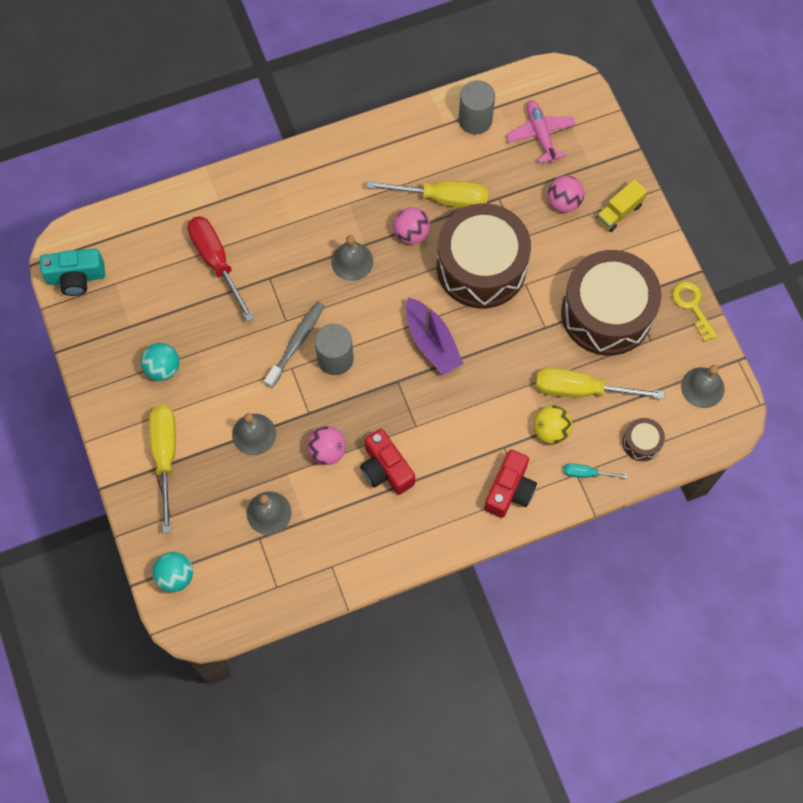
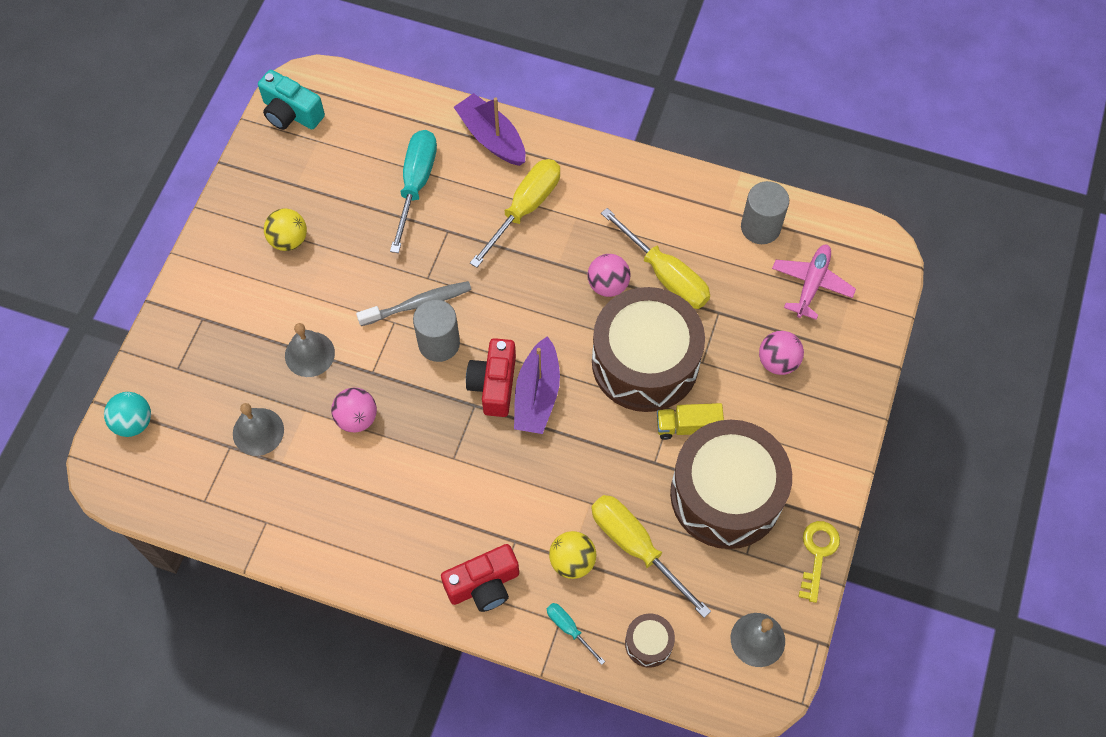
camera: 40 degrees right, 5 degrees down
turquoise ball [141,343,179,381] -> yellow ball [264,208,307,251]
yellow screwdriver [149,405,176,533] -> yellow screwdriver moved to [470,159,560,268]
red screwdriver [188,216,254,322] -> turquoise screwdriver [390,130,437,253]
grey bell [331,235,373,281] -> none
red camera [360,429,415,495] -> red camera moved to [466,338,516,417]
yellow truck [596,179,647,232] -> yellow truck moved to [657,403,724,440]
none -> purple boat [454,93,526,166]

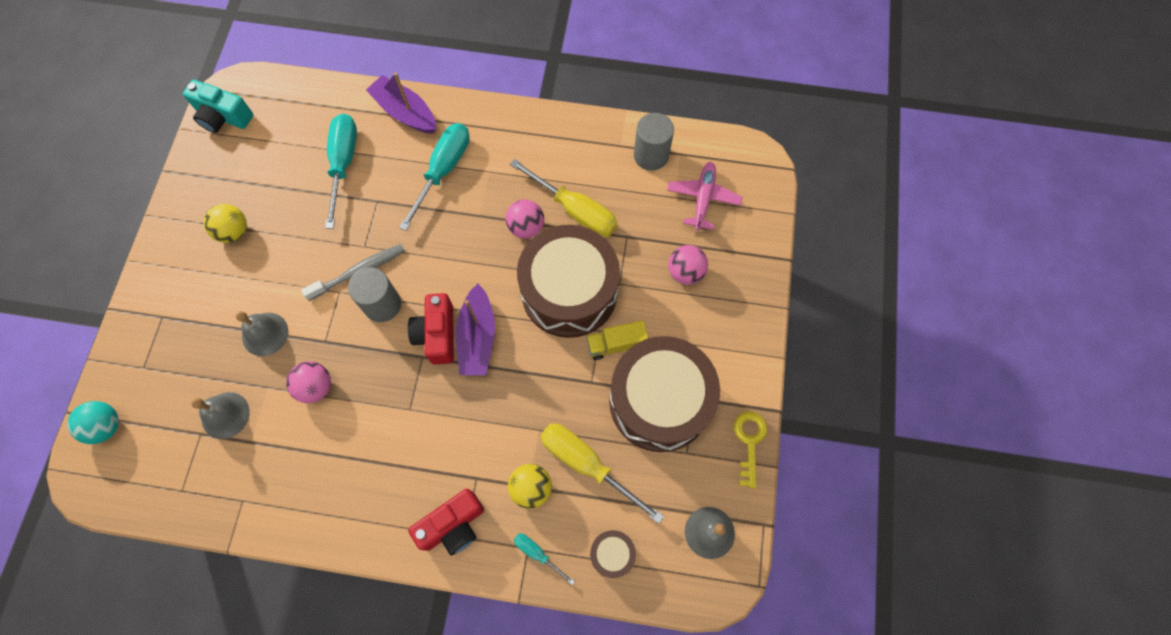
camera: 10 degrees left, 5 degrees up
yellow screwdriver [470,159,560,268] -> turquoise screwdriver [399,123,470,231]

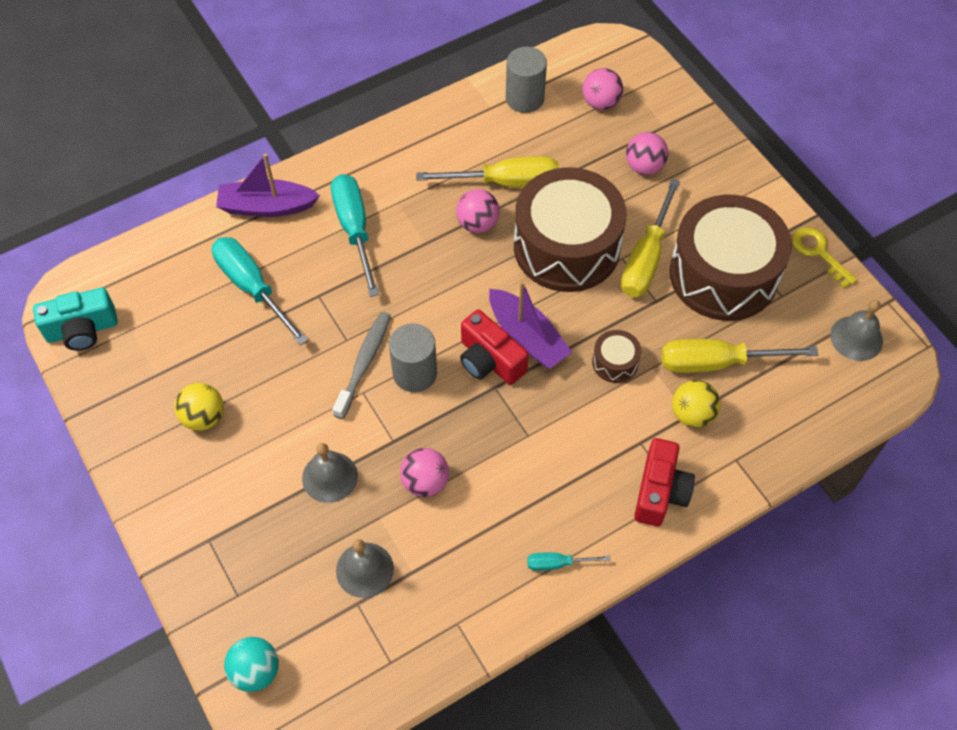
camera: 40 degrees left, 10 degrees down
turquoise screwdriver [514,534,575,585] -> turquoise screwdriver moved to [527,553,610,571]
yellow truck [586,321,648,360] -> yellow screwdriver [621,179,680,297]
brown drum [590,530,636,578] -> brown drum moved to [592,330,641,383]
pink plane [667,162,742,230] -> pink ball [582,68,623,110]

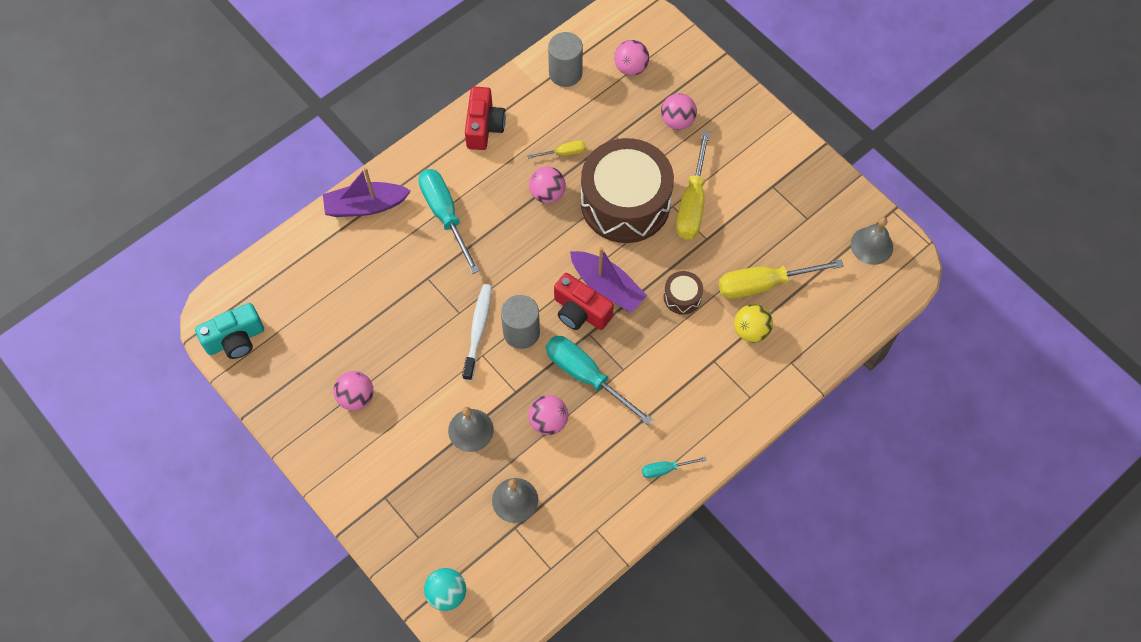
camera: 10 degrees left, 5 degrees up
yellow ball [175,383,224,431] -> pink ball [334,371,373,410]
turquoise screwdriver [212,237,308,345] -> turquoise screwdriver moved to [546,336,653,425]
grey toothbrush [332,312,391,419] -> white toothbrush [462,284,492,381]
yellow screwdriver [416,156,559,187] -> yellow screwdriver [527,140,586,159], size x0.49
red camera [634,438,695,527] -> red camera moved to [465,87,506,150]
brown drum [669,195,792,321] -> none
yellow key [792,227,857,289] -> none

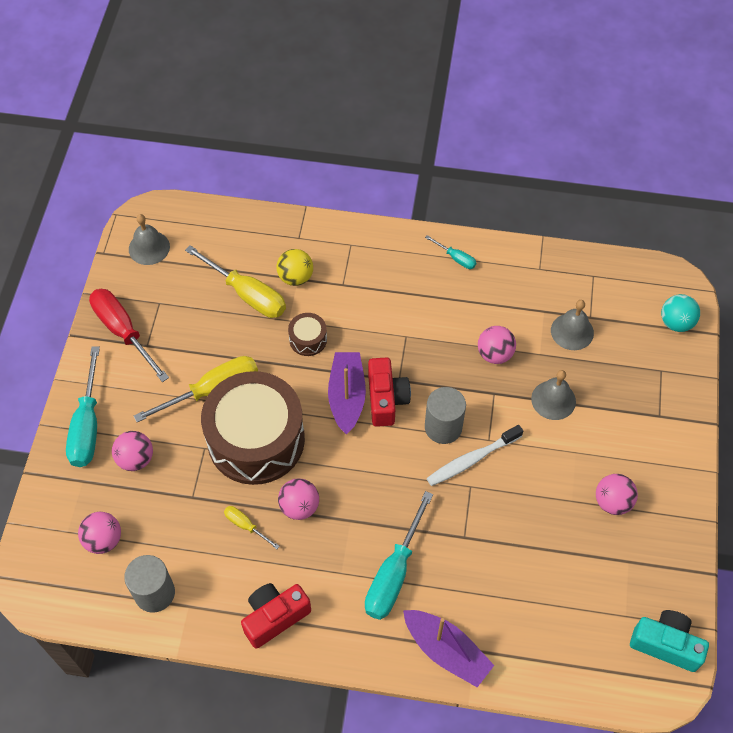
camera: 130 degrees left, 5 degrees down
turquoise screwdriver [546,336,653,425] -> turquoise screwdriver moved to [66,346,100,467]
none -> red screwdriver [89,289,169,382]

